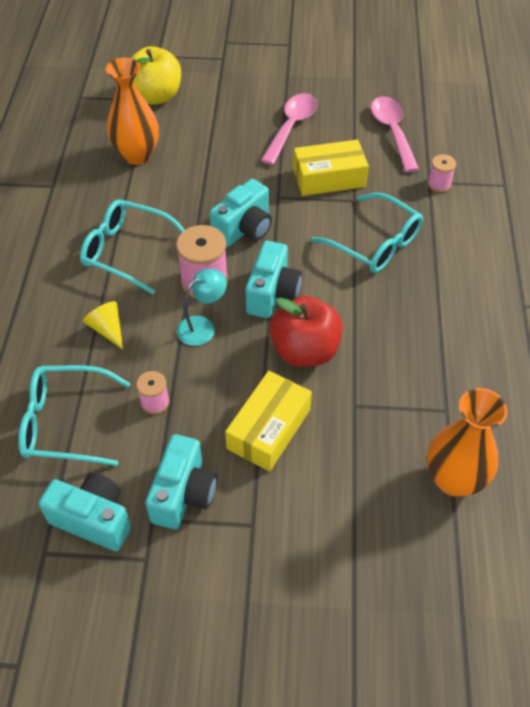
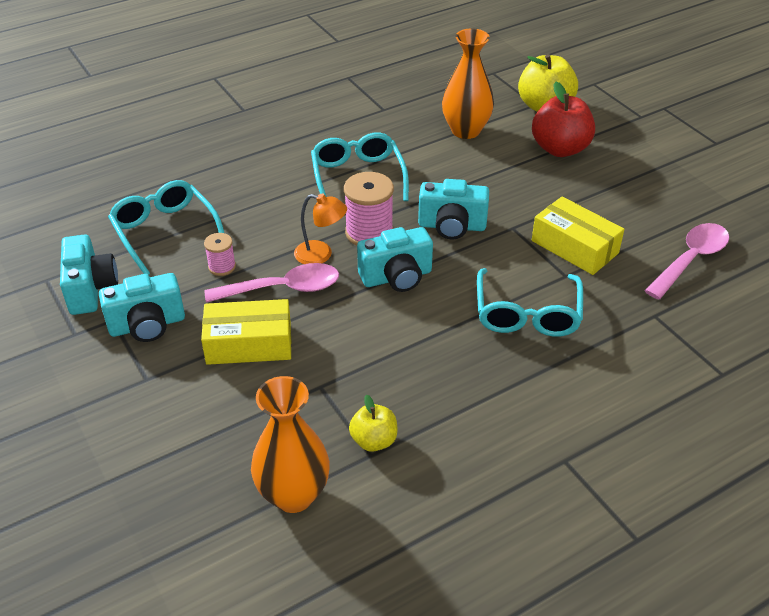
camera: 55 degrees right, 10 degrees down
yellow cone [83,301,123,349] -> none
turquoise lamp [177,269,227,346] -> orange lamp [294,193,347,264]
pink spoon [261,93,317,165] -> pink spoon moved to [205,263,339,303]
red apple [269,296,343,367] -> red apple moved to [532,82,595,157]
pink spool [428,154,456,192] -> none
none -> yellow apple [349,395,398,452]

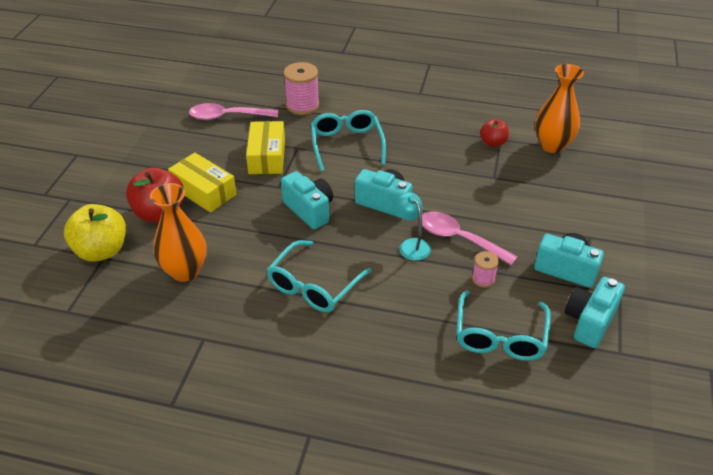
camera: 135 degrees left, 0 degrees up
yellow box [201,299,291,365] -> yellow box moved to [168,153,237,213]
orange lamp [294,193,347,264] -> turquoise lamp [393,192,431,261]
pink spool [344,172,394,246] -> pink spool moved to [284,62,319,115]
yellow apple [349,395,398,452] -> red apple [480,119,509,147]
turquoise glasses [477,268,583,337] -> turquoise glasses turned 60 degrees counterclockwise [311,110,386,171]

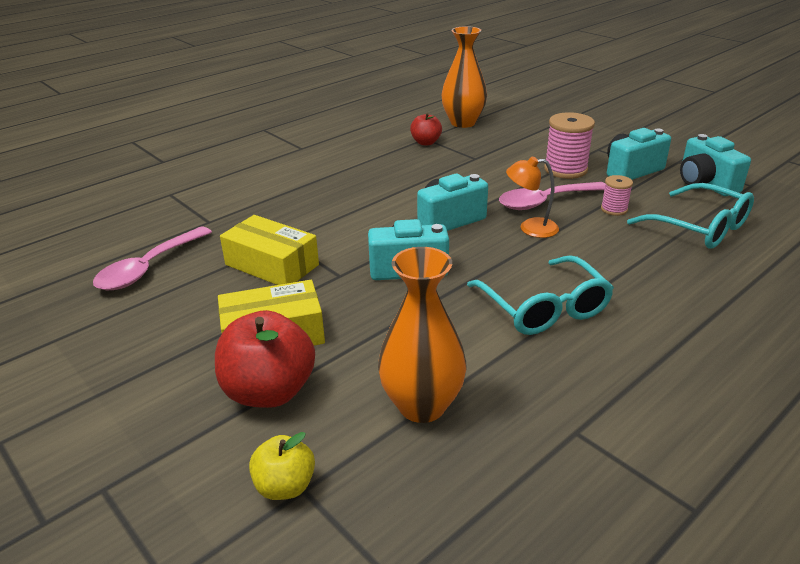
camera: 55 degrees left, 10 degrees down
yellow apple [64,204,126,262] -> yellow apple [249,432,315,500], size x0.57
pink spool [284,62,319,115] -> pink spool moved to [544,112,595,179]
turquoise glasses [311,110,386,171] -> none
turquoise lamp [393,192,431,261] -> orange lamp [506,157,559,238]

